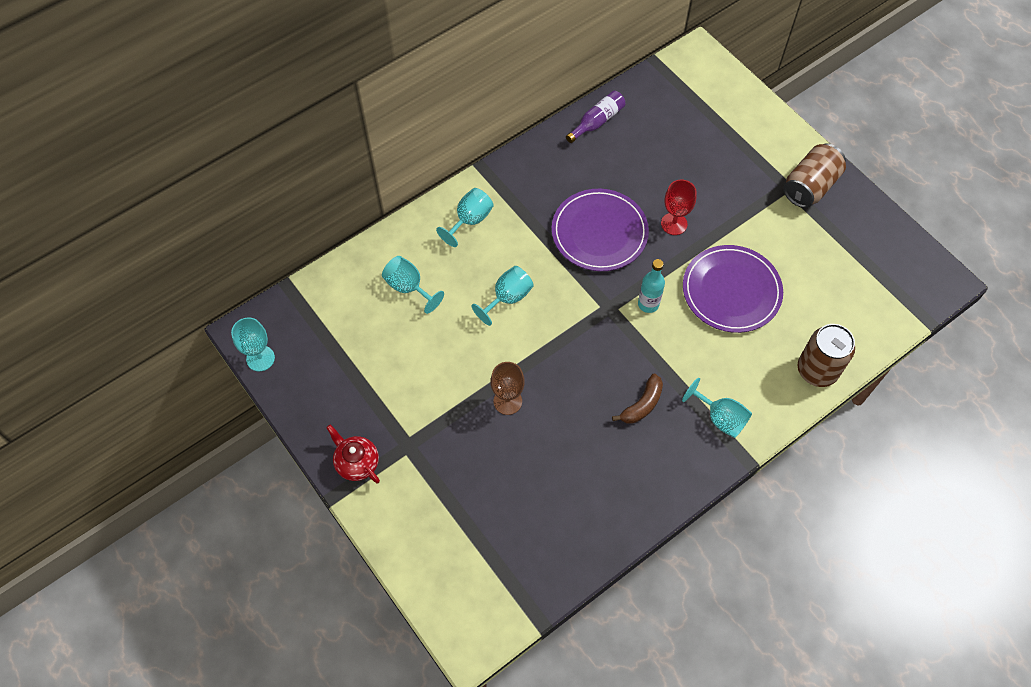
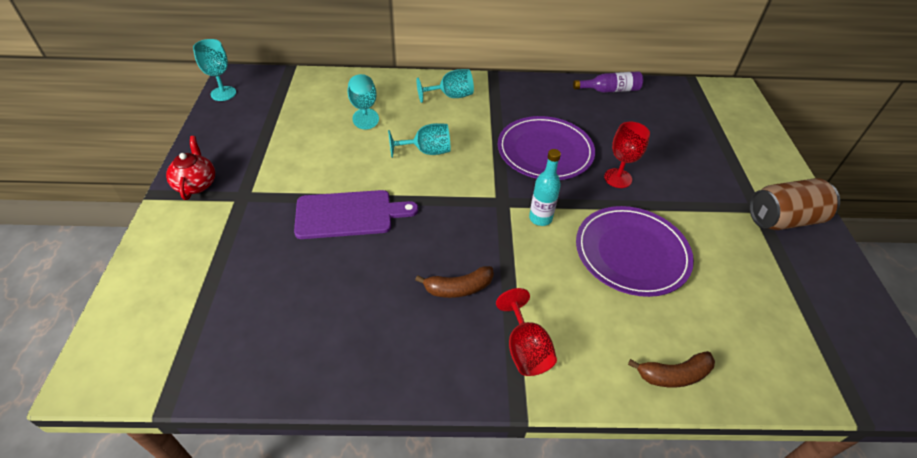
camera: 35 degrees right, 15 degrees down
brown goblet [491,362,525,415] -> purple cutting board [294,190,418,239]
turquoise goblet [682,378,752,438] -> red goblet [496,288,557,376]
brown can [798,324,855,387] -> brown banana [628,351,715,387]

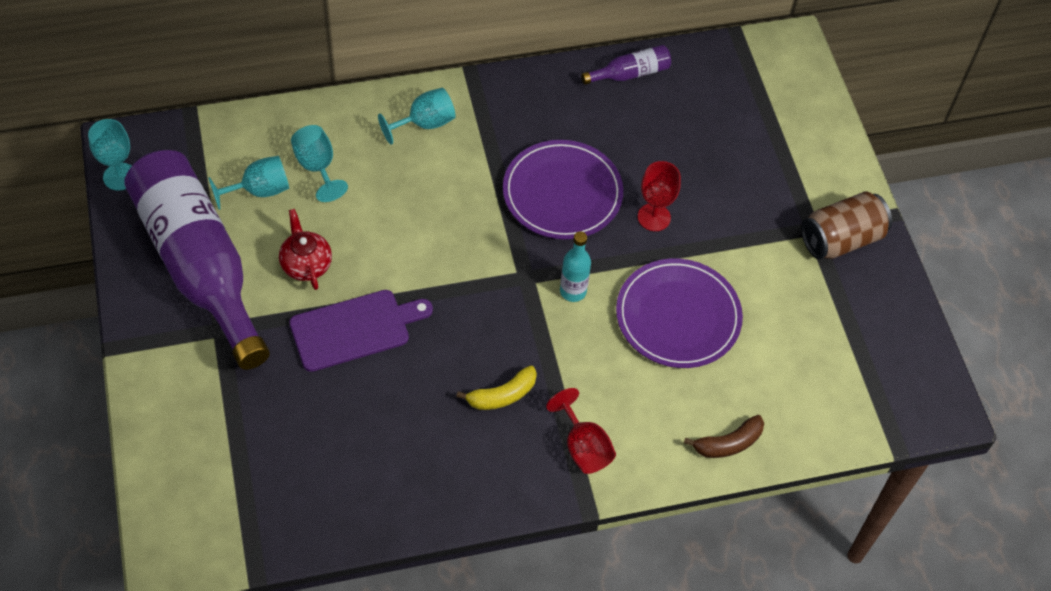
camera: 15 degrees left, 10 degrees up
red teapot [166,136,215,200] -> red teapot moved to [279,209,332,290]
turquoise goblet [388,123,450,158] -> turquoise goblet moved to [208,156,289,210]
brown banana [415,266,494,298] -> yellow banana [457,365,537,410]
none -> purple bottle [124,150,270,370]

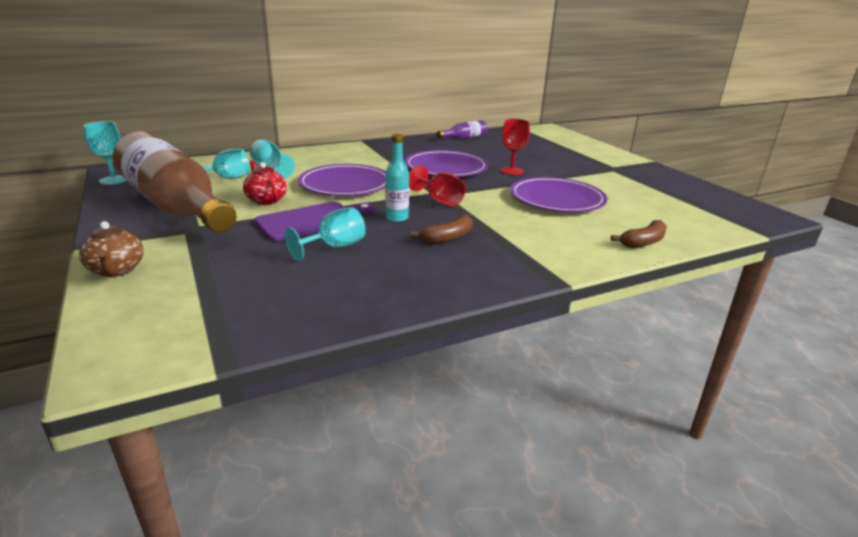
camera: 10 degrees left, 30 degrees down
purple bottle [124,150,270,370] -> brown bottle [113,131,236,233]
turquoise goblet [378,88,456,145] -> turquoise goblet moved to [285,207,366,261]
yellow banana [457,365,537,410] -> brown banana [411,215,473,244]
red goblet [546,388,616,474] -> red goblet moved to [409,166,466,206]
turquoise bottle [560,231,591,302] -> turquoise bottle moved to [385,134,409,222]
brown can [801,191,892,259] -> none
none -> brown teapot [79,221,144,277]
none -> purple plate [298,164,386,196]

